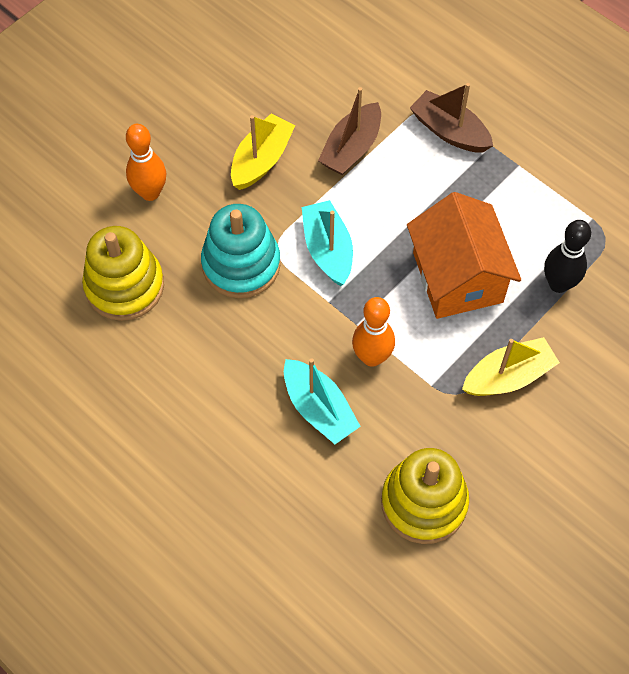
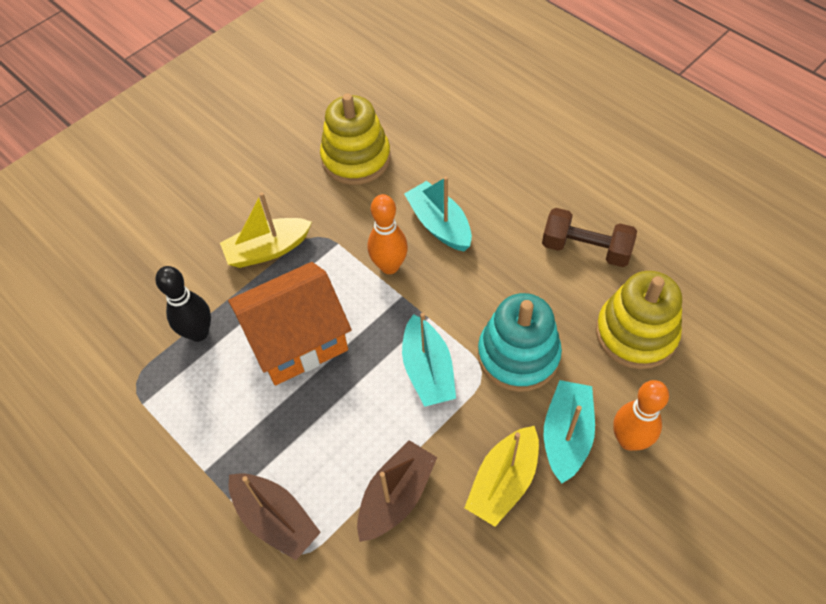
camera: 175 degrees left, 5 degrees down
orange house [407,192,521,319] -> orange house turned 75 degrees clockwise [228,262,352,386]
none -> brown dumbbell [542,208,637,267]
none -> turquoise boat [544,380,595,483]

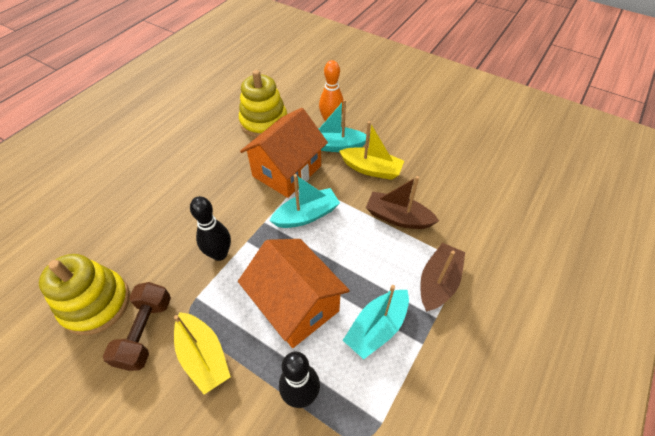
camera: 105 degrees left, 5 degrees down
orange bowling pin [368,194,408,274] -> black bowling pin [190,196,231,261]
turquoise boat [404,176,472,251] -> turquoise boat moved to [343,285,409,359]
turquoise stacking toy [478,293,562,392] -> orange house [240,108,328,198]
brown dumbbell [542,208,637,267] -> brown dumbbell moved to [103,282,171,371]

